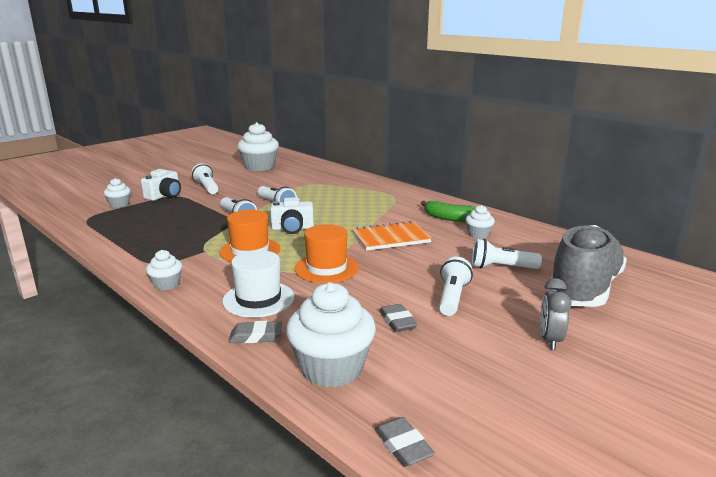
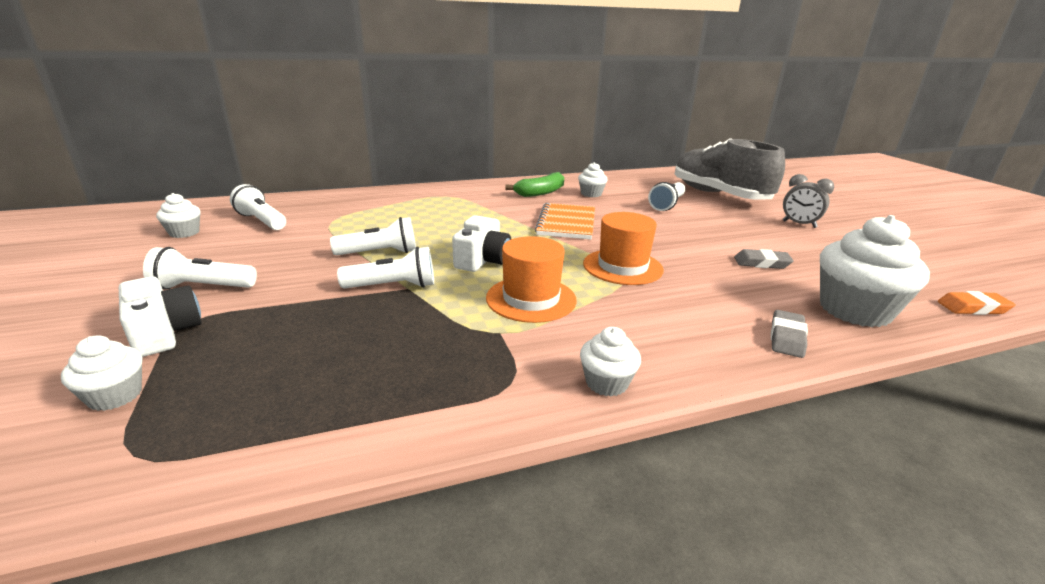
camera: 65 degrees left, 5 degrees up
white hat [222,250,294,318] -> none
white cupcake [237,122,279,171] -> white cupcake [156,193,200,238], size x0.51
grey eraser [375,417,435,467] -> orange eraser [938,291,1016,315]
white flashlight [439,257,473,316] -> white flashlight moved to [230,184,286,230]

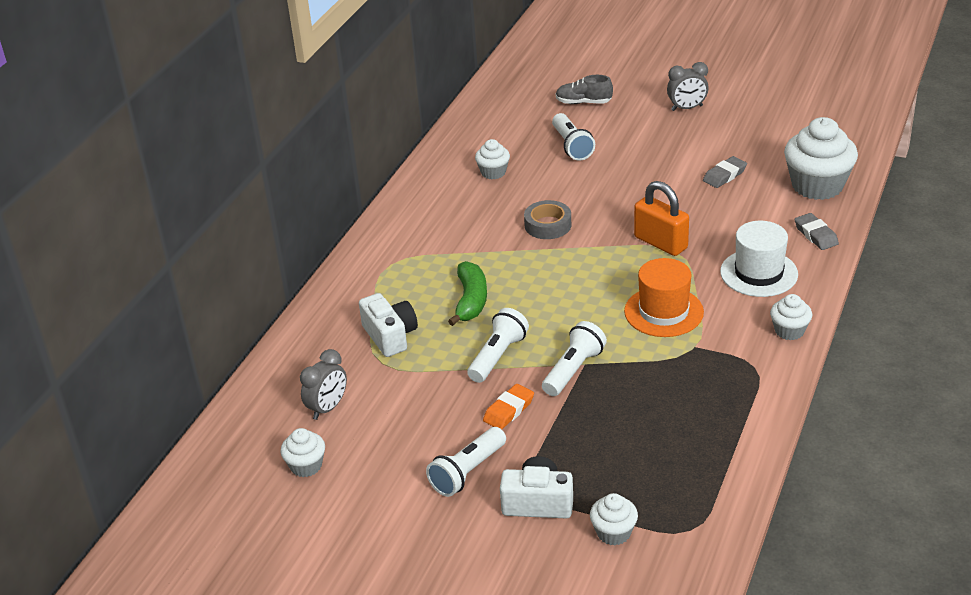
camera: 45 degrees left, 10 degrees up
white flashlight [230,184,286,230] -> grey clock [300,349,347,420]
white camera [452,215,511,272] -> white camera moved to [359,293,418,357]
green banana [505,172,564,197] -> green banana moved to [448,261,487,326]
orange notebook [535,203,595,239] -> grey tape [524,200,571,239]
orange hat [583,212,664,285] -> orange padlock [634,181,689,256]
grey shoe [675,138,785,200] -> grey shoe [556,75,613,104], size x0.44
orange eraser [938,291,1016,315] -> orange eraser moved to [483,384,534,429]
none -> white hat [720,221,798,297]

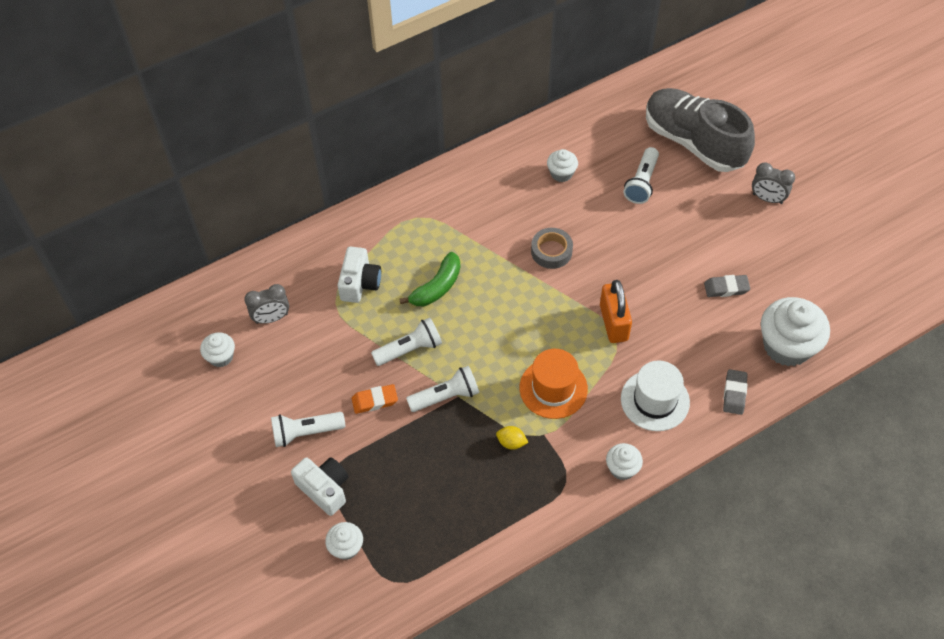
camera: 35 degrees right, 20 degrees up
grey shoe [556,75,613,104] -> grey shoe [646,88,755,172], size x2.29
none -> yellow lemon [496,426,528,450]

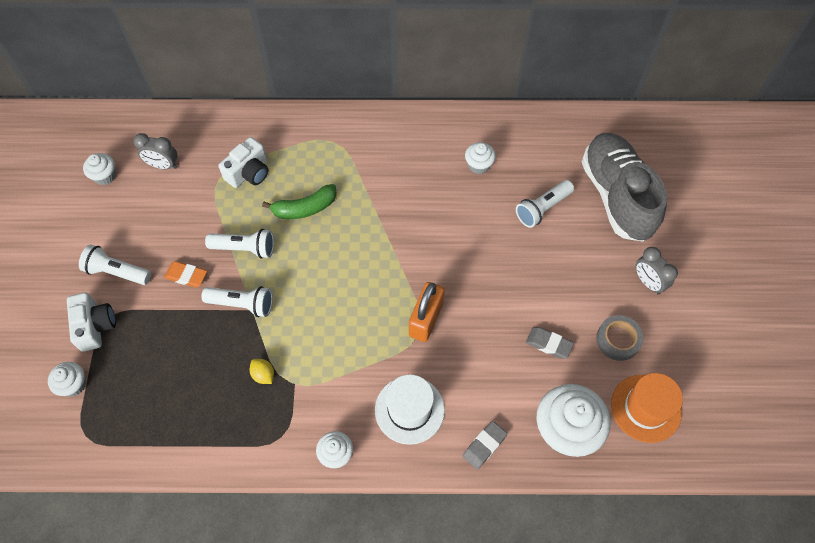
camera: 30 degrees right, 5 degrees up
orange hat [519,349,588,419] -> orange hat moved to [611,373,683,443]
grey tape [531,228,573,269] -> grey tape moved to [596,315,644,361]

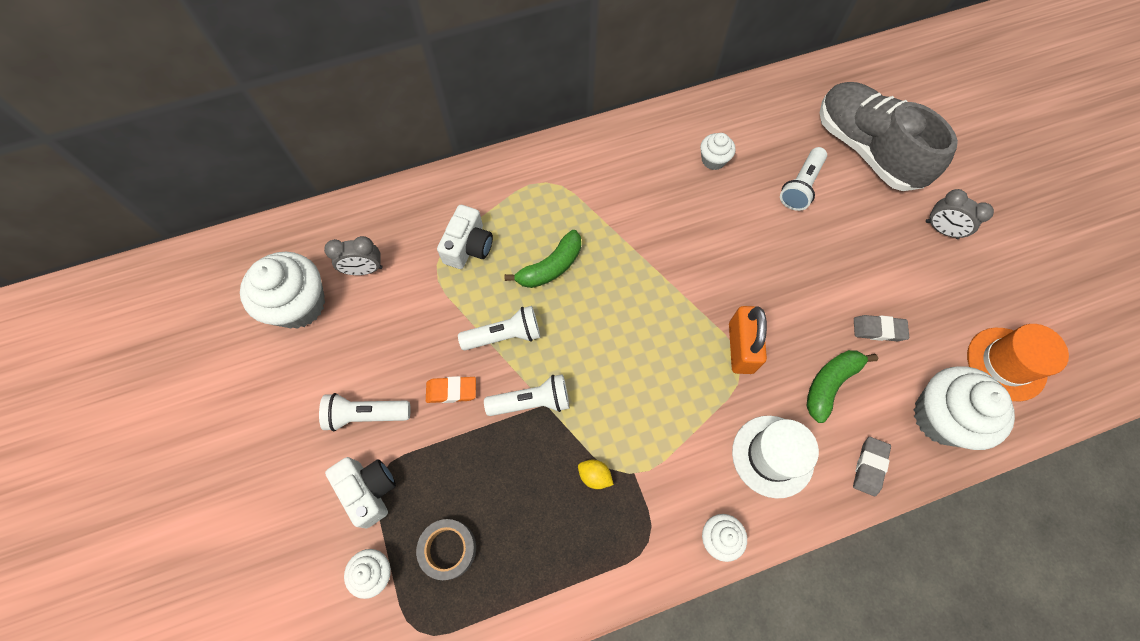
camera: 20 degrees left, 5 degrees up
white cupcake [83,153,116,185] -> white cupcake [240,252,325,329], size x1.96
grey tape [596,315,644,361] -> grey tape moved to [416,519,476,580]
none -> green banana [806,350,878,423]

